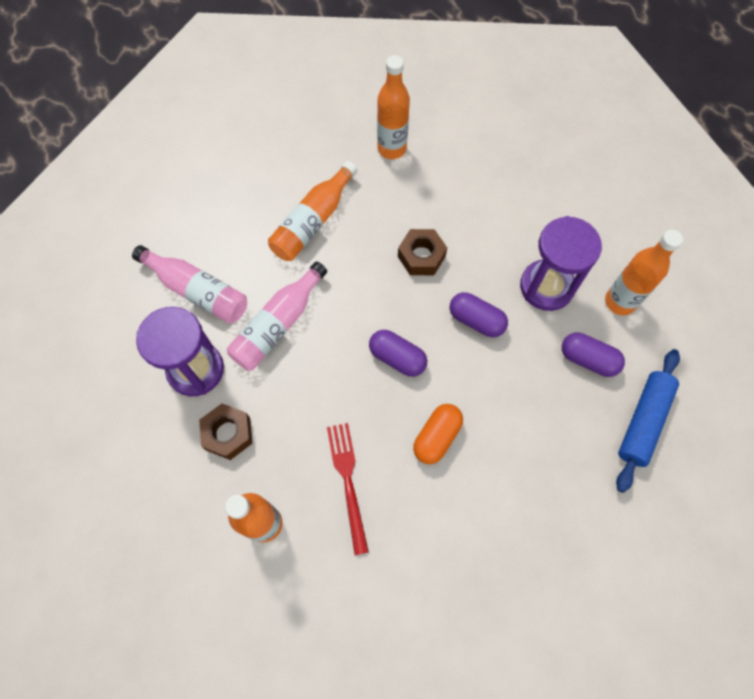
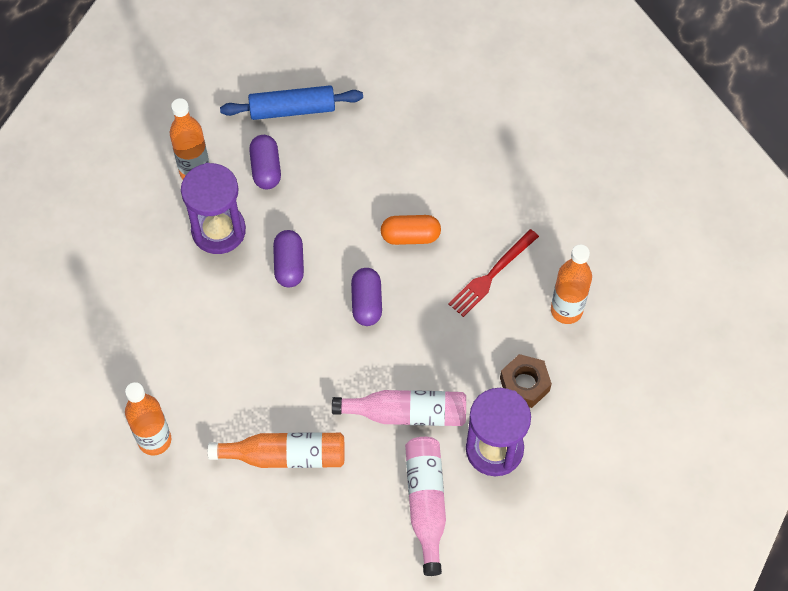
camera: 125 degrees left, 5 degrees down
brown nut [398,229,447,275] -> none

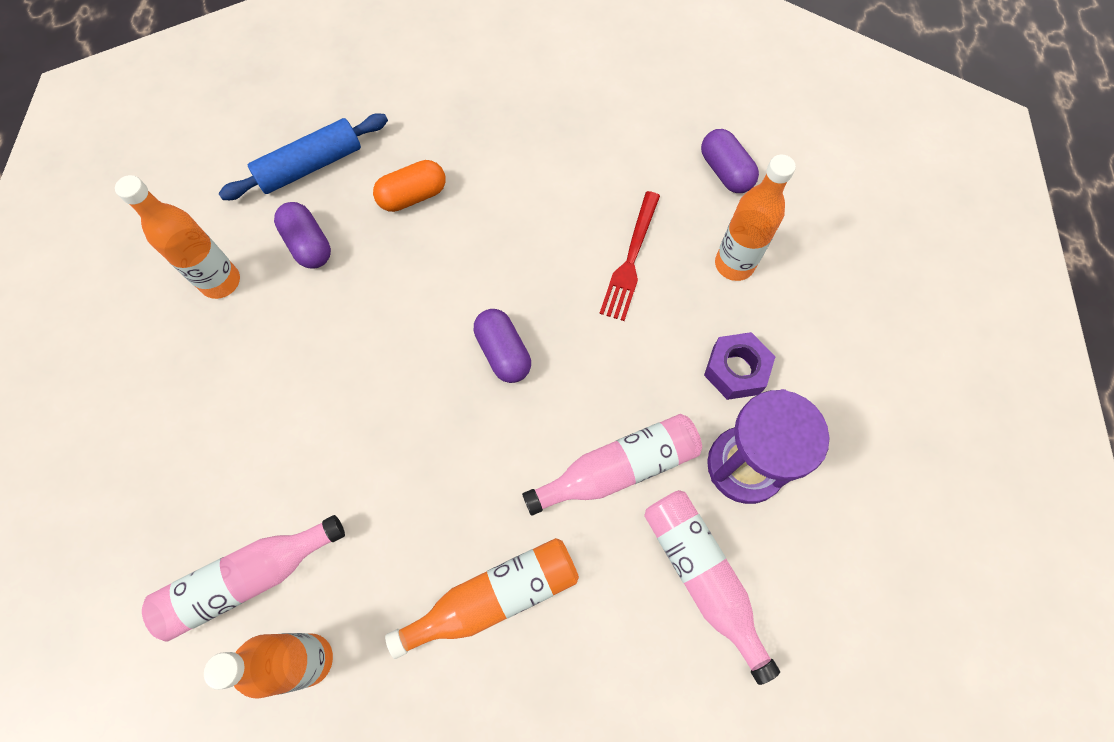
camera: 25 degrees left, 5 degrees up
purple hourglass [181,163,246,254] -> none
purple capsule [273,230,304,287] -> purple capsule moved to [701,129,759,193]
orange capsule [380,215,441,245] -> orange capsule moved to [373,160,446,212]
brown nut [500,354,552,408] -> purple nut [704,332,776,400]
none -> pink bottle [142,515,345,641]

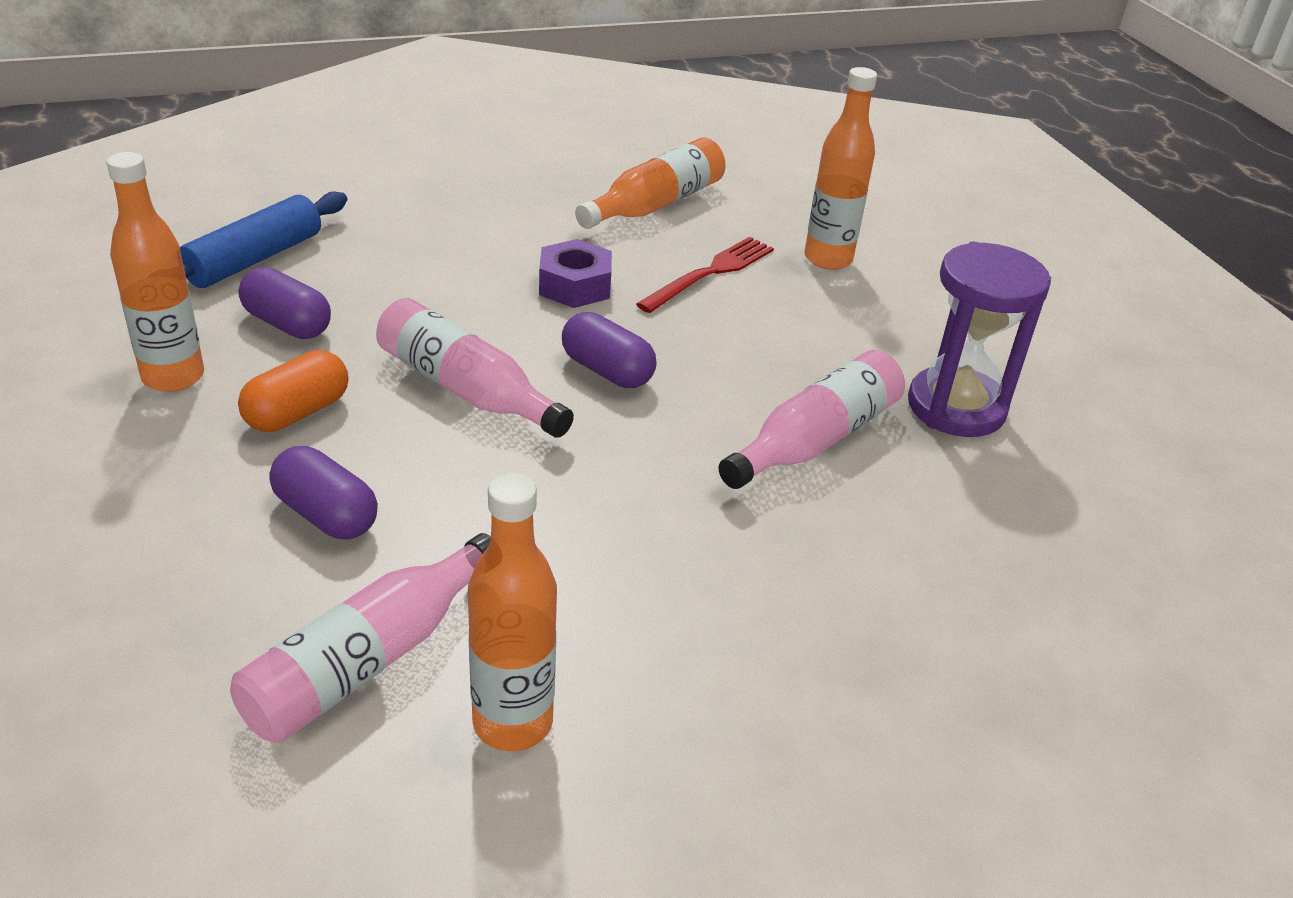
camera: 25 degrees left, 30 degrees down
orange capsule [373,160,446,212] -> orange capsule moved to [238,350,349,432]
orange bottle [385,538,579,659] -> orange bottle moved to [575,137,726,229]
red fork [600,191,660,321] -> red fork turned 135 degrees counterclockwise [636,237,774,313]
pink bottle [644,490,780,685] -> pink bottle moved to [376,298,574,438]
purple capsule [701,129,759,193] -> purple capsule moved to [269,446,378,539]
purple nut [704,332,776,400] -> purple nut moved to [539,239,612,308]

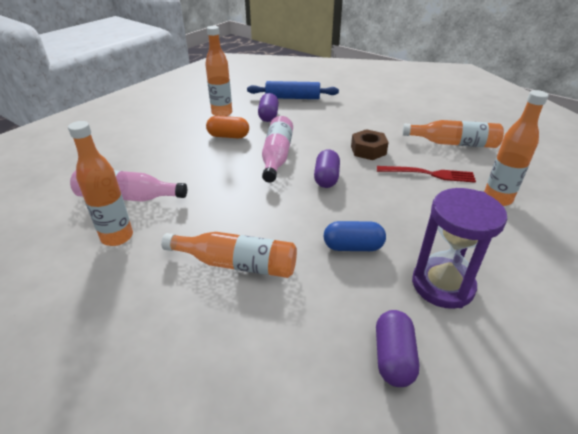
camera: 60 degrees right, 0 degrees up
purple capsule [269,446,378,539] -> purple capsule moved to [376,310,419,387]
purple nut [539,239,612,308] -> brown nut [351,129,389,160]
pink bottle [719,350,905,489] -> blue capsule [324,221,386,251]
none -> orange bottle [161,232,297,278]

